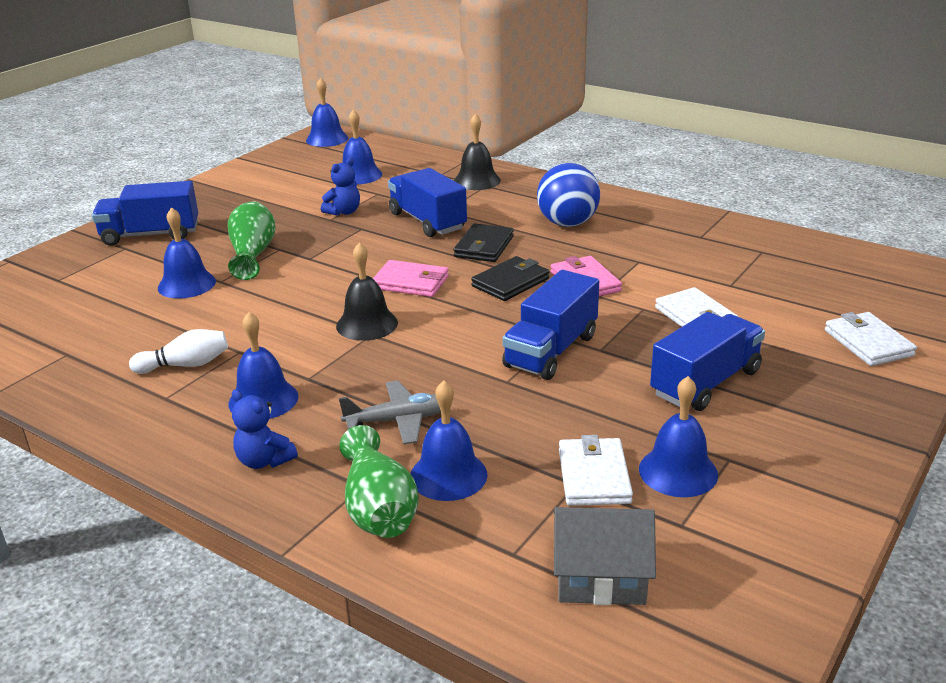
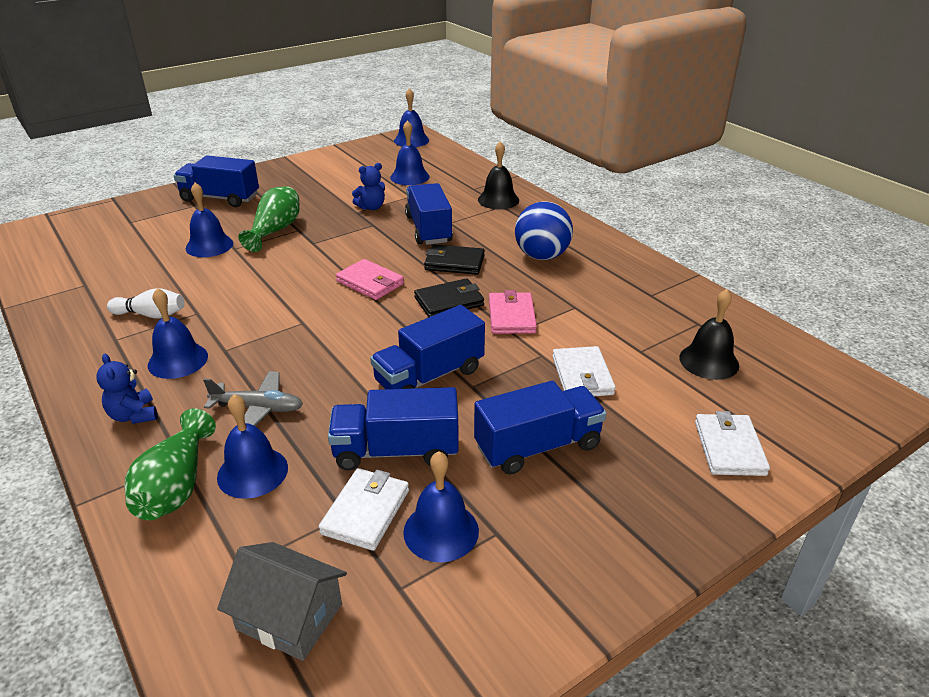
camera: 20 degrees right, 5 degrees up
black bell [336,243,398,341] -> black bell moved to [679,289,739,380]
black wallet [454,223,514,262] -> black wallet turned 60 degrees clockwise [424,244,485,275]
none -> blue truck [328,387,459,470]

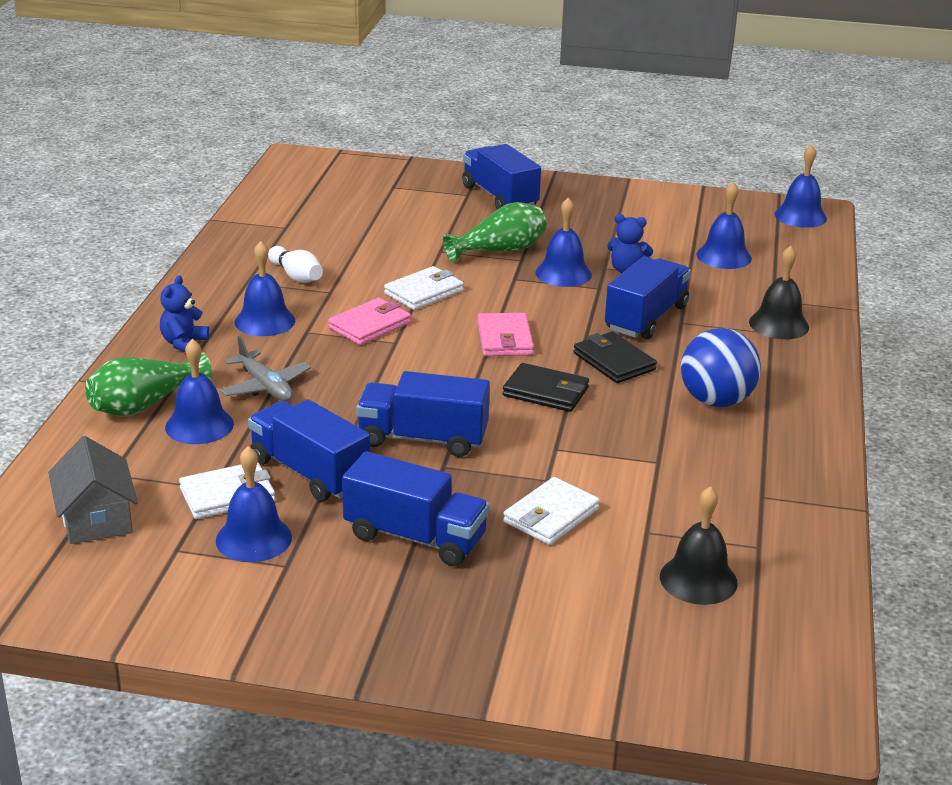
camera: 45 degrees right, 5 degrees down
blue bell [186,183,233,257] -> blue bell moved to [535,197,592,287]
pink wallet [489,290,537,334] -> pink wallet moved to [328,298,411,345]
white wallet [695,411,770,476] -> white wallet moved to [384,266,464,310]

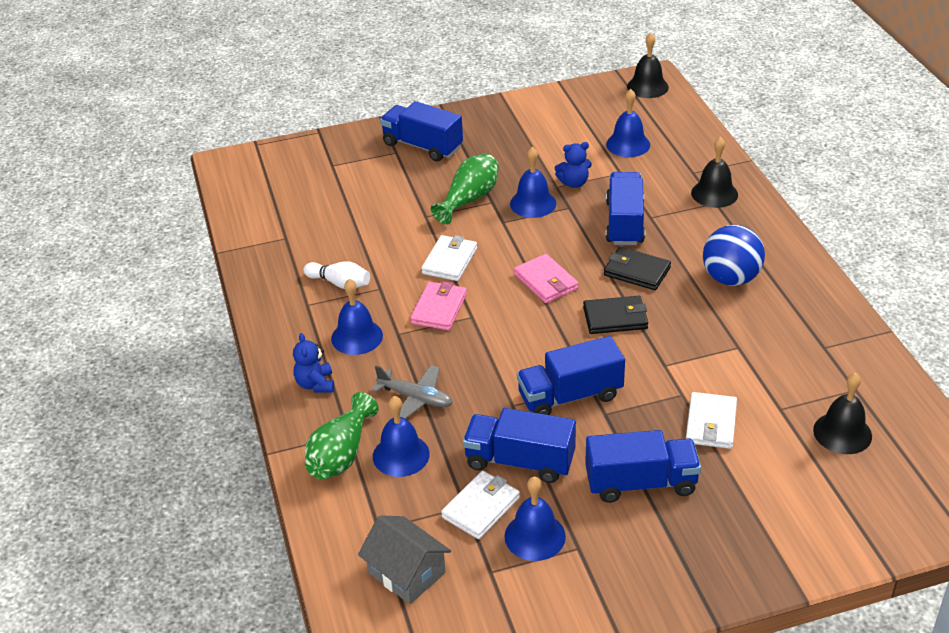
camera: 25 degrees left, 10 degrees up
blue bell [774,145,827,228] -> black bell [627,33,669,98]

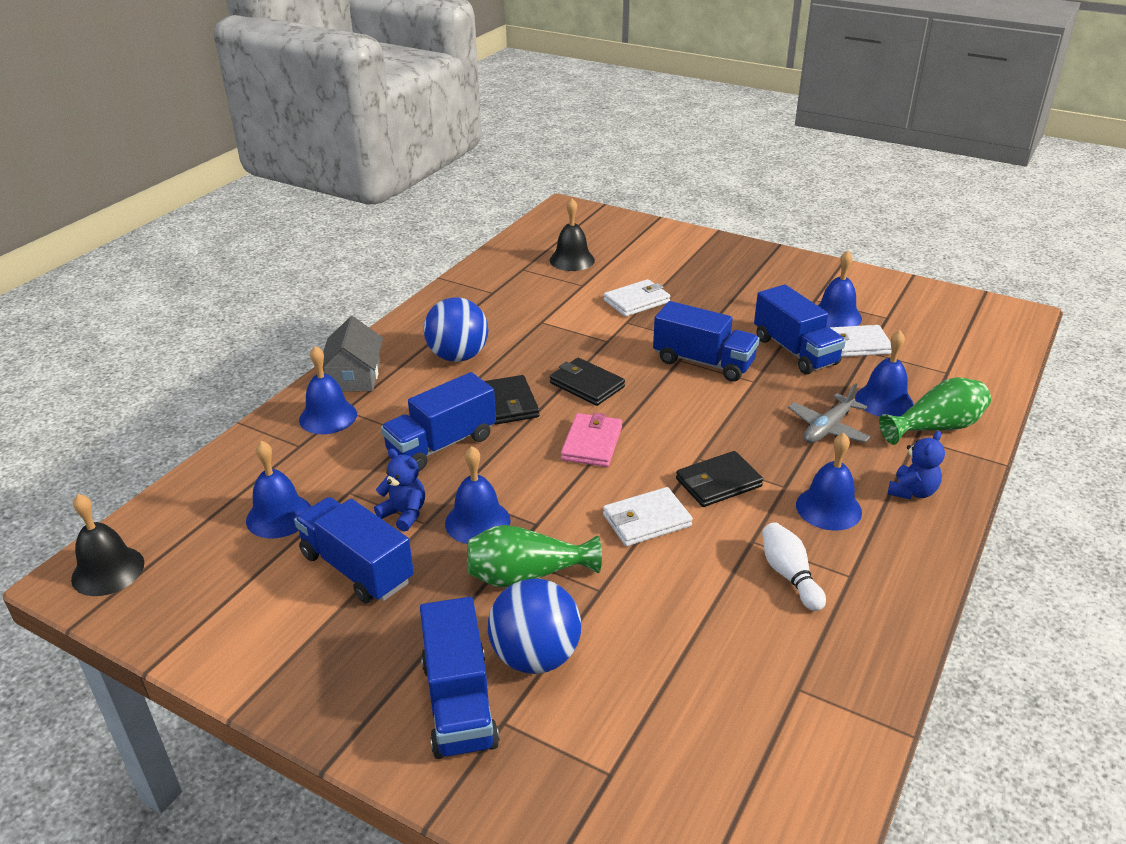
camera: 135 degrees left, 5 degrees down
grey house [358,515,451,604] -> grey house moved to [323,316,383,392]
grey plane [372,365,453,419] -> grey plane turned 120 degrees counterclockwise [788,383,871,443]
pink wallet [410,281,467,330] -> black wallet [676,451,763,507]
blue truck [585,430,701,503] -> blue truck moved to [294,497,414,603]
black bell [691,136,738,208] -> blue bell [299,346,357,434]
none -> blue ball [488,578,581,674]

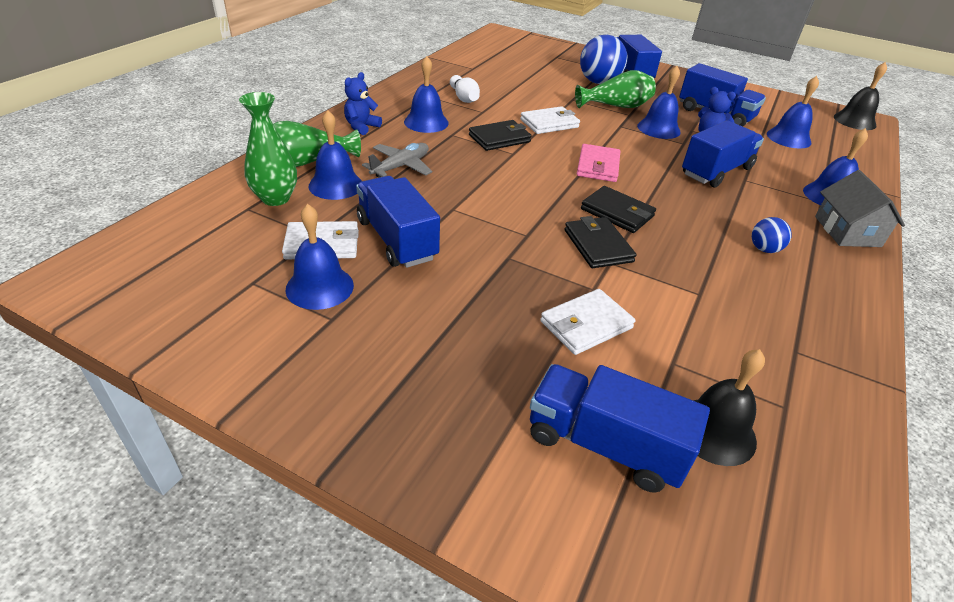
camera: 175 degrees right, 5 degrees up
blue ball [424,297,488,362] -> blue ball [752,217,792,253], size x0.52
black wallet [484,375,539,424] -> black wallet moved to [565,216,636,268]
blue truck [653,301,759,382] -> blue truck moved to [530,364,710,493]
none -> green vase [239,92,297,206]

